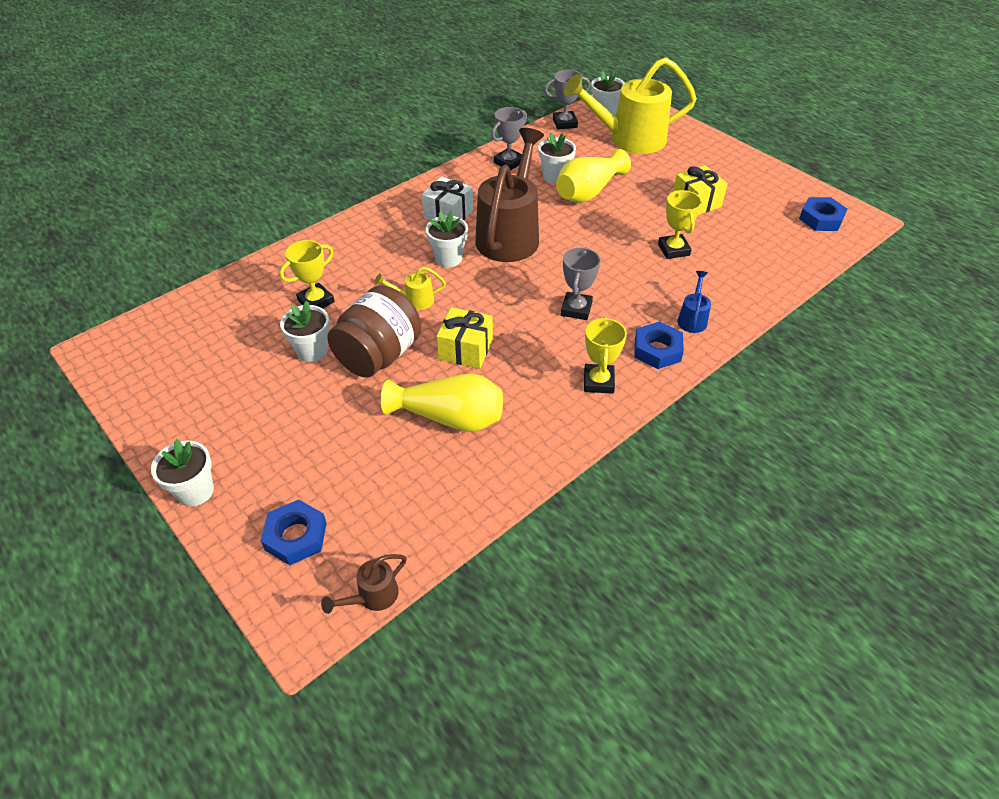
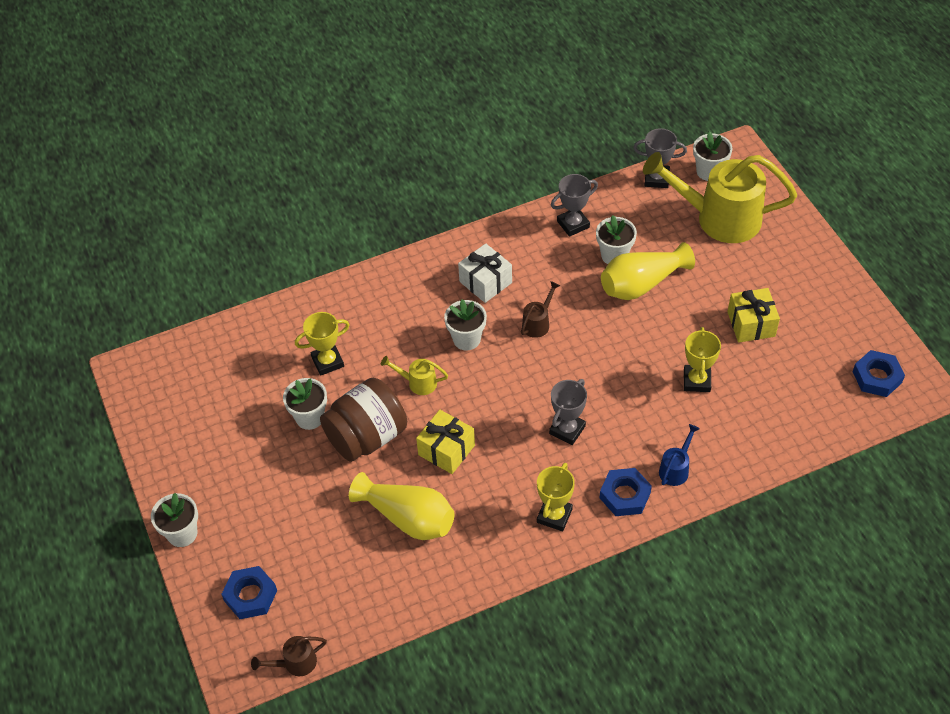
camera: 20 degrees right, 5 degrees up
brown watering can [475,128,544,262] -> brown watering can [521,281,560,338], size x0.41

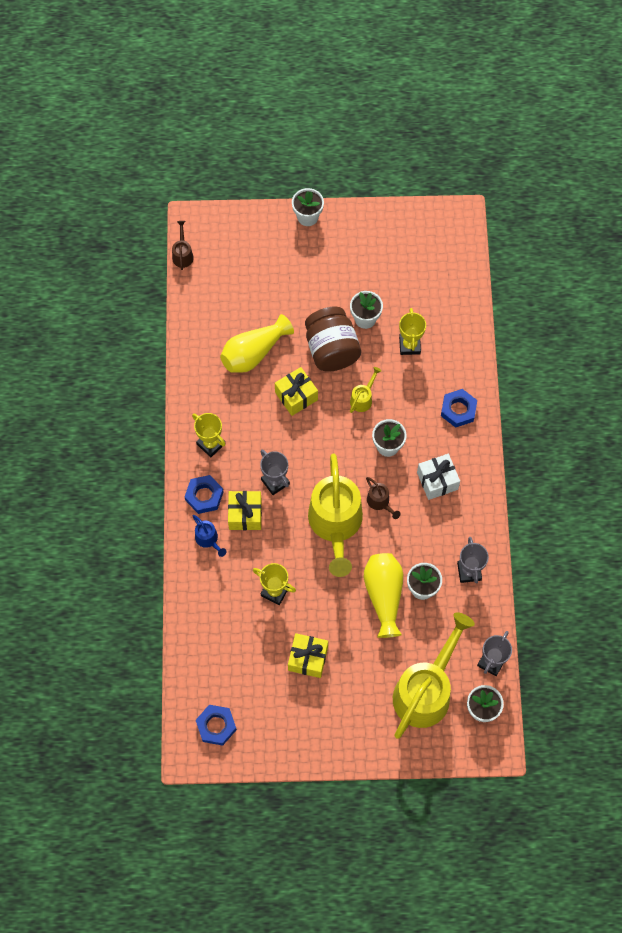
camera: 110 degrees right, 15 degrees up
blue nut [221,566,277,619] -> blue nut moved to [441,389,477,428]
none -> yellow gift [228,491,262,530]
none -> yellow watering can [308,454,363,577]

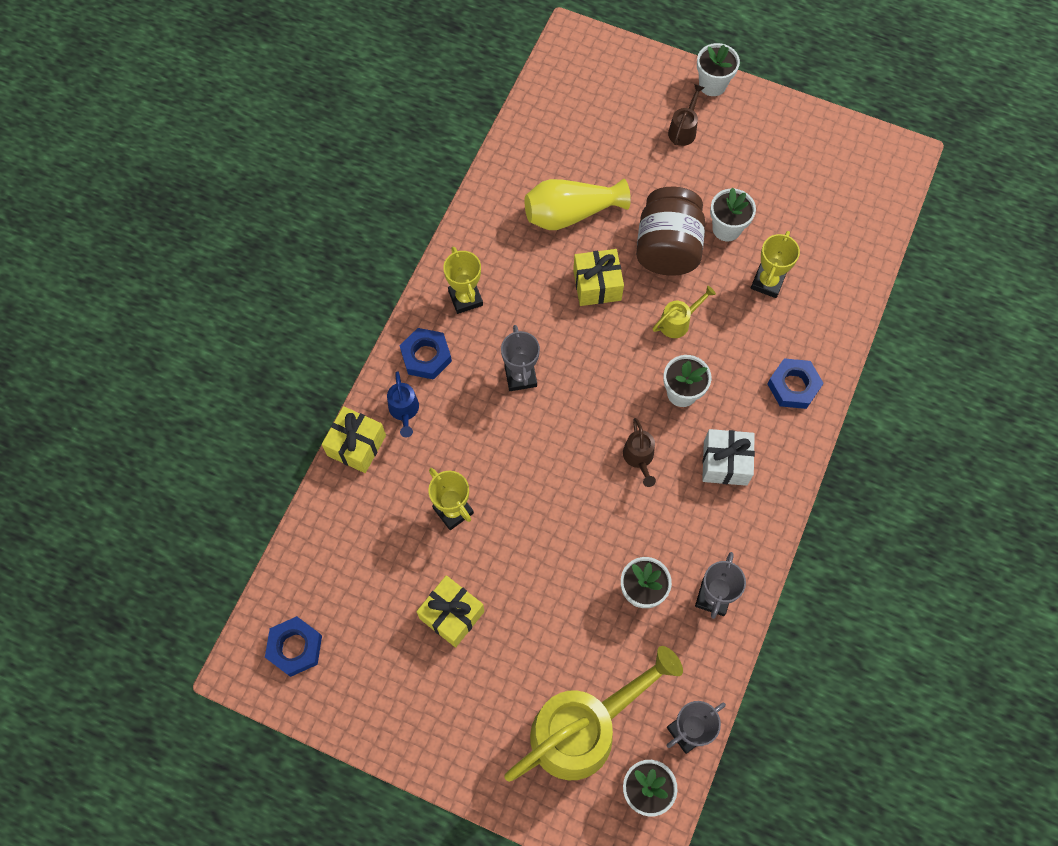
camera: 25 degrees right, 0 degrees up
brown watering can [172,221,194,270] -> brown watering can moved to [668,84,704,146]
yellow gift [228,491,262,530] -> yellow gift moved to [322,406,386,473]
yellow watering can [308,454,363,577] -> none
yellow vase [364,553,403,638] -> none

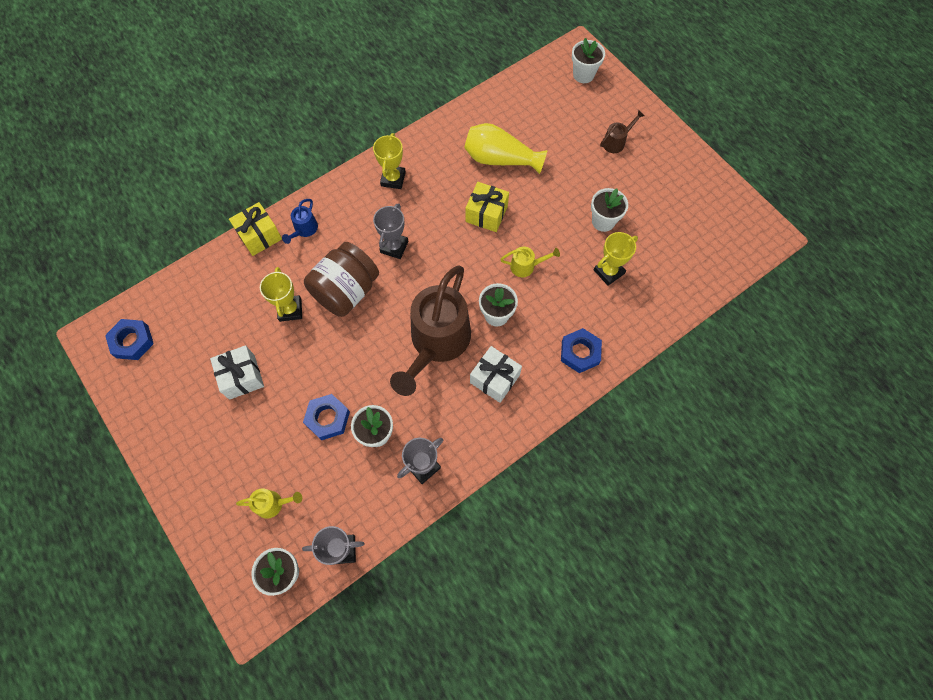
camera: 30 degrees right, 0 degrees up
blue nut [400,328,452,380] -> blue nut moved to [303,394,350,440]
yellow gift [416,575,485,648] -> white gift [210,345,264,400]
yellow watering can [505,646,683,782] -> yellow watering can [236,488,302,519], size x0.41
brown watering can [623,418,656,487] -> brown watering can [390,265,471,396], size x2.41
brown jar [636,186,705,276] -> brown jar moved to [304,242,379,317]
white flower pot [697,43,740,96] -> white flower pot moved to [572,38,605,83]

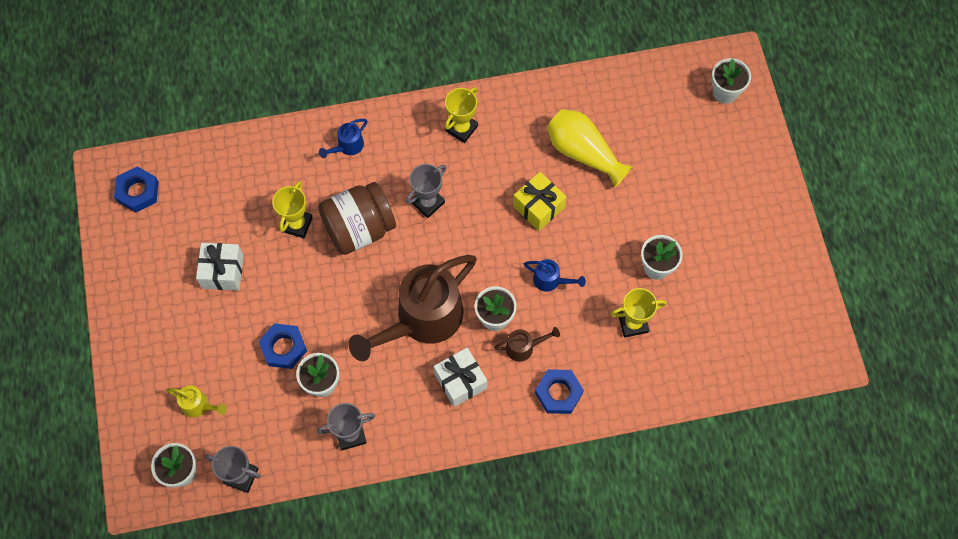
camera: 25 degrees right, 0 degrees up
yellow gift [229,202,282,256] -> none
yellow watering can [500,247,560,277] -> blue watering can [524,259,586,292]
brown watering can [600,110,645,153] -> brown watering can moved to [494,327,560,362]

